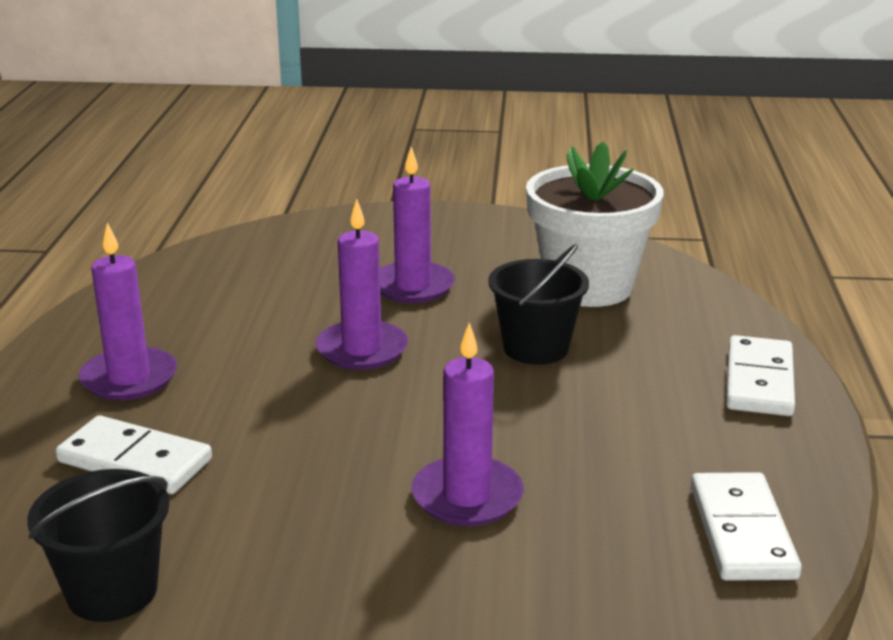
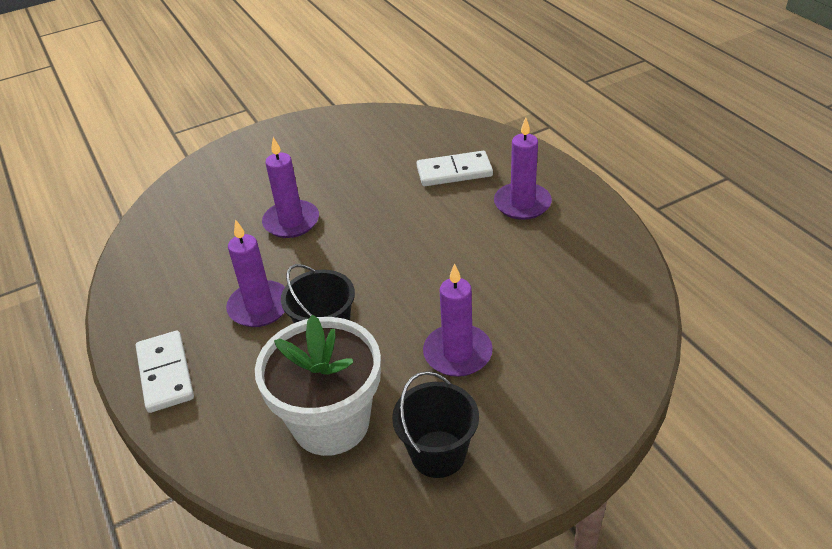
camera: 150 degrees right, 15 degrees up
black bucket [27,469,169,622] -> black bucket moved to [392,371,479,478]
purple candle [316,199,408,370] -> purple candle moved to [226,219,285,327]
white domino [691,472,802,581] -> none

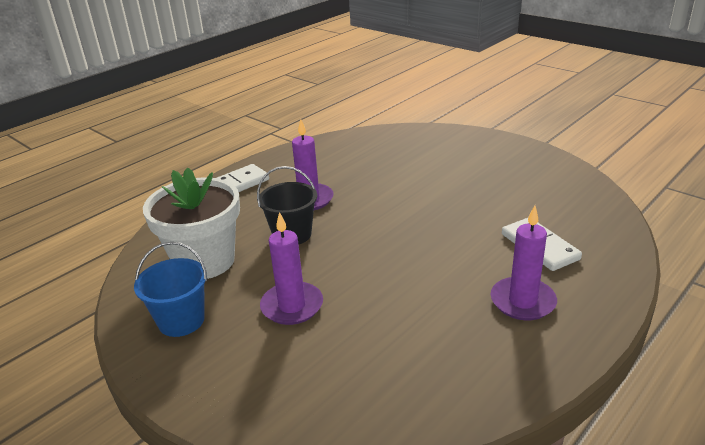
camera: 70 degrees right, 10 degrees down
purple candle [262,137,319,238] -> none
black bucket [392,371,479,478] -> blue bucket [134,242,207,337]

